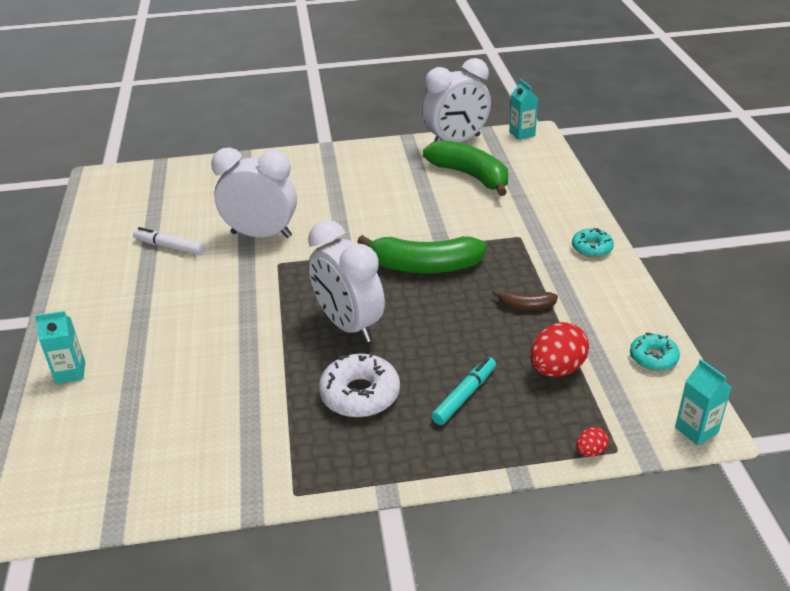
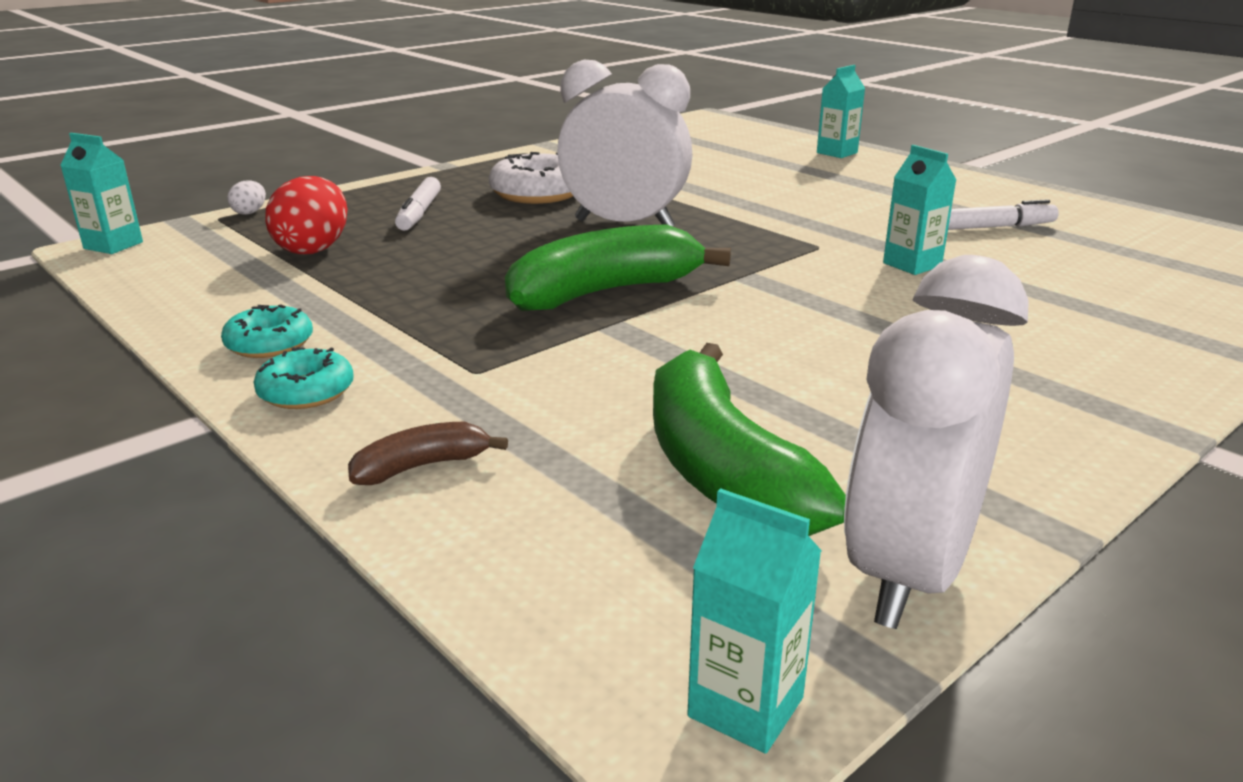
camera: 145 degrees right, 10 degrees down
white clock [211,147,297,238] -> turquoise carton [883,145,956,275]
green banana [423,140,508,196] -> green banana turned 60 degrees clockwise [653,343,846,536]
turquoise marker [431,357,496,425] -> white marker [395,177,441,231]
brown banana [492,290,558,310] -> brown banana moved to [348,422,508,485]
red egg [576,427,609,457] -> white egg [227,180,266,215]
turquoise donut [630,332,680,371] -> turquoise donut moved to [221,304,313,358]

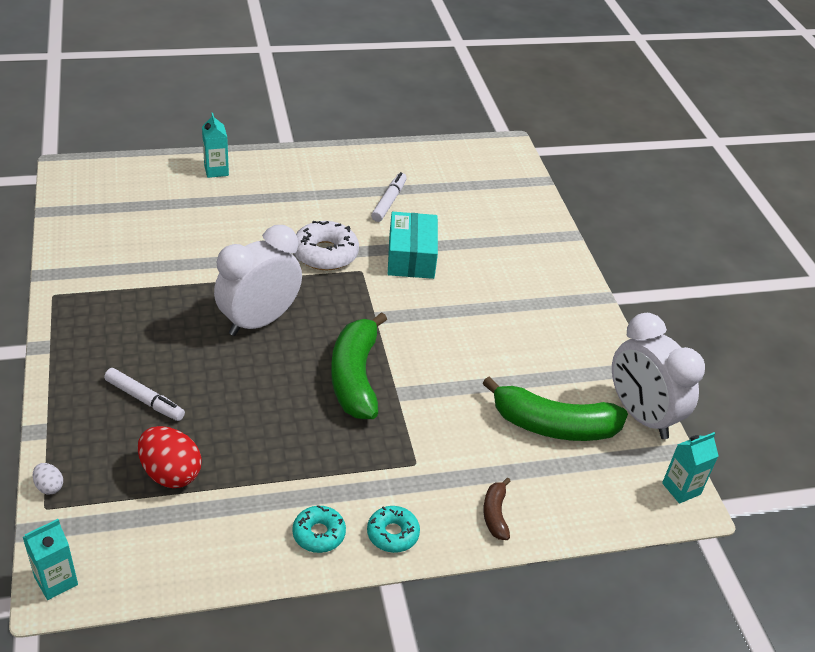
camera: 65 degrees left, 15 degrees up
white donut [489,152,573,204] -> white donut moved to [294,221,359,270]
turquoise carton [883,145,956,275] -> turquoise box [388,212,438,279]

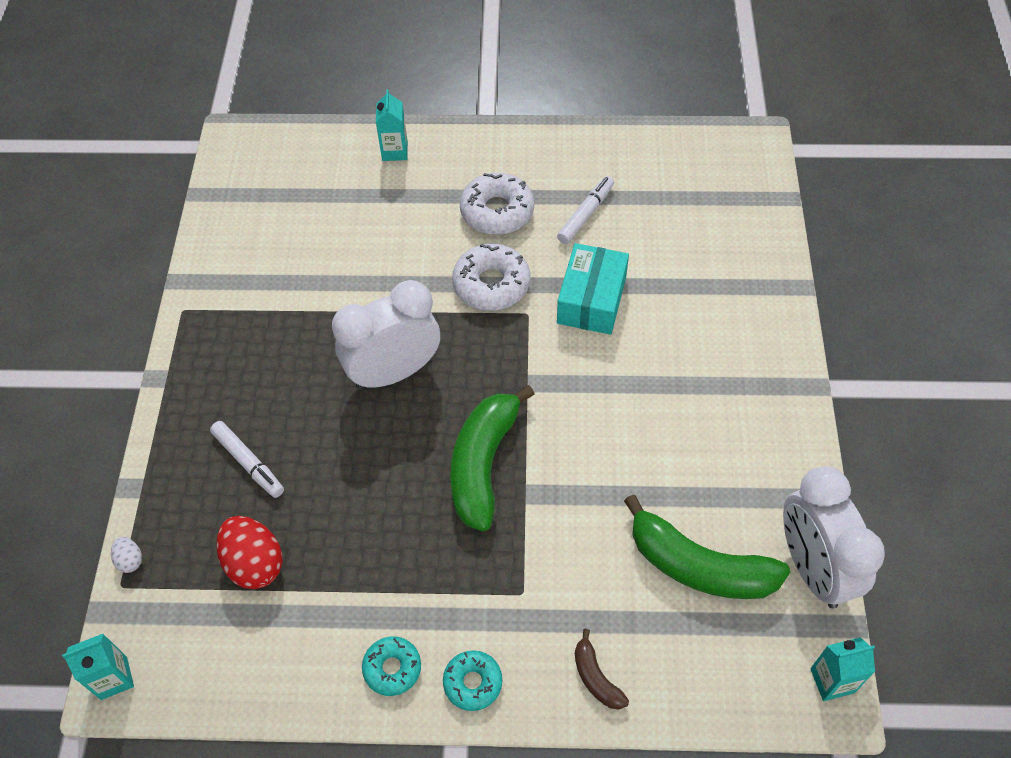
camera: 20 degrees right, 15 degrees up
brown banana [483,478,511,540] -> brown banana turned 45 degrees counterclockwise [575,629,629,709]
none -> white donut [460,173,534,235]

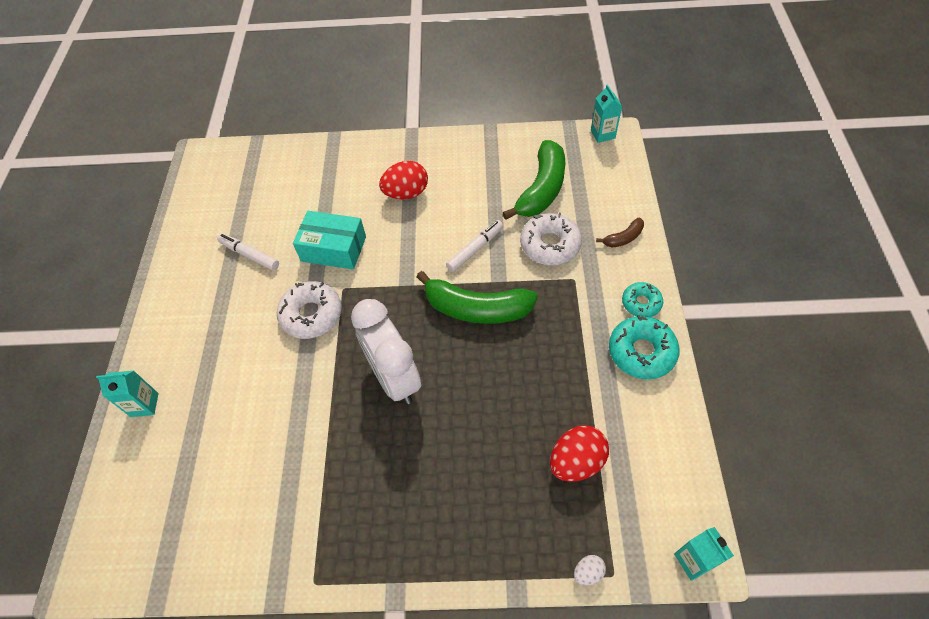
camera: 90 degrees left, 0 degrees up
white marker [210,421,284,498] -> white marker moved to [446,220,503,272]
turquoise donut [362,636,421,696] -> turquoise donut [609,315,680,379], size x1.62
white donut [460,173,534,235] -> white donut moved to [520,213,582,265]
white clock [783,466,885,608] -> none
none -> red egg [379,161,428,200]

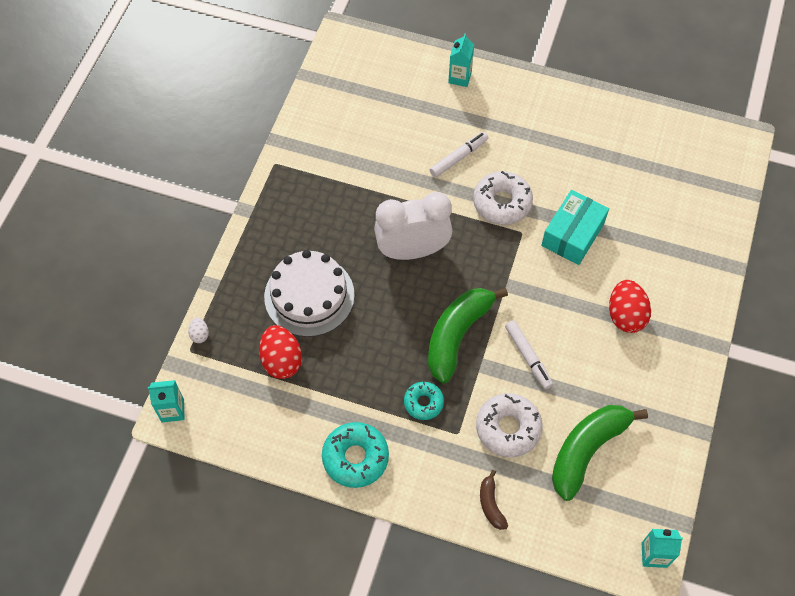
camera: 105 degrees right, 5 degrees up
white marker [217,234,279,271] -> white marker moved to [430,132,488,178]
green banana [503,140,565,220] -> green banana turned 90 degrees clockwise [552,405,648,501]
turquoise donut [622,282,663,317] -> turquoise donut moved to [404,382,444,420]
none -> white cake [264,250,355,337]

